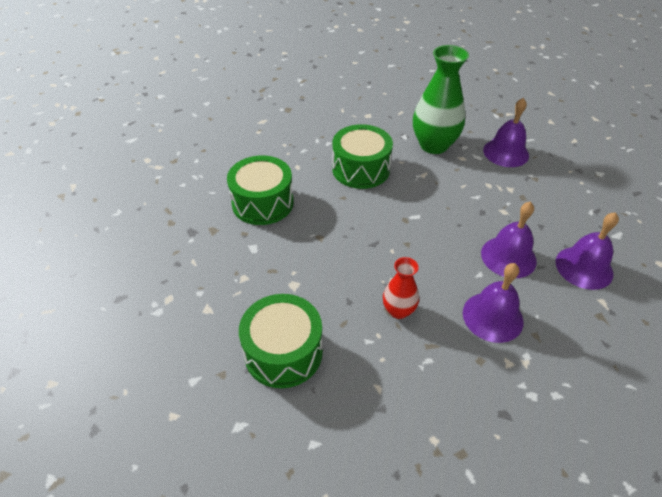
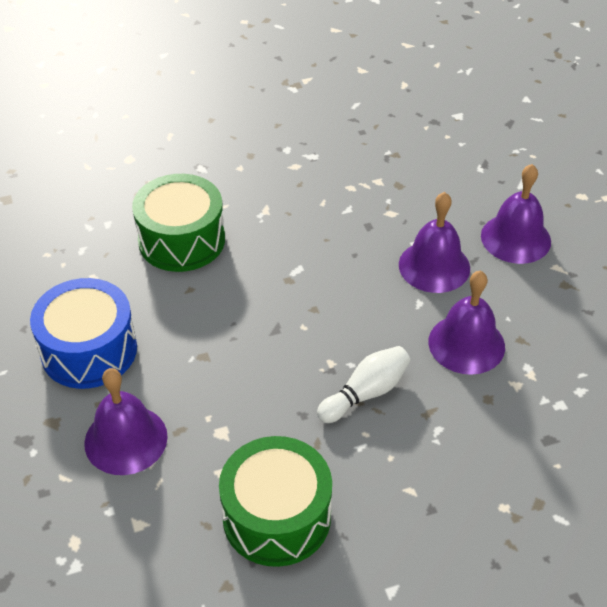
camera: 35 degrees left, 0 degrees up
green drum [227,156,294,225] -> blue drum [30,278,137,389]
red vase [383,257,419,319] -> white bowling pin [317,346,410,423]
green vase [413,45,469,154] -> none
purple bell [483,98,529,167] -> purple bell moved to [84,368,168,475]

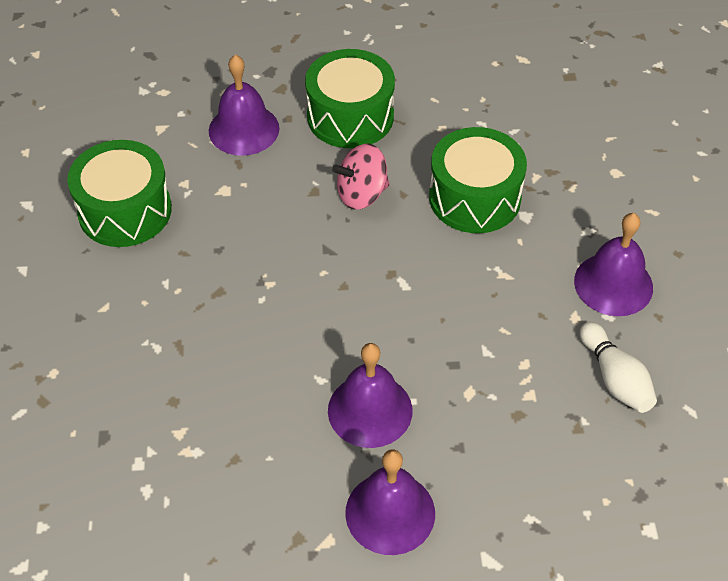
camera: 105 degrees right, 5 degrees up
blue drum [30,278,137,389] -> green drum [305,49,395,148]
white bowling pin [317,346,410,423] -> white bowling pin moved to [580,322,657,413]
purple bell [428,270,505,375] -> purple bell moved to [574,213,653,316]
none -> pink spinning top [332,144,389,210]

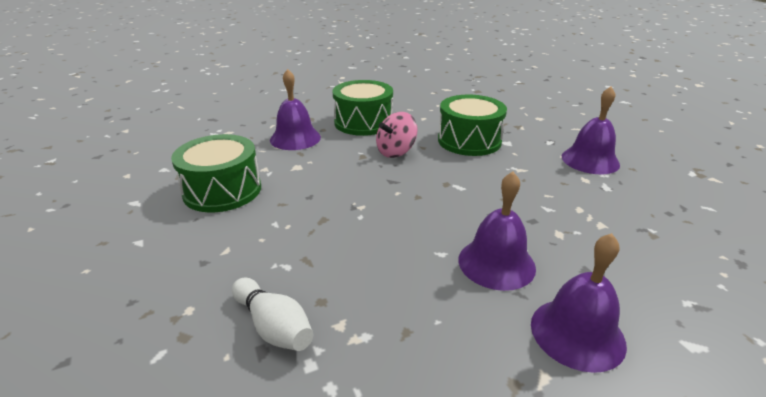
camera: 20 degrees left, 20 degrees down
white bowling pin [580,322,657,413] -> white bowling pin moved to [232,277,313,351]

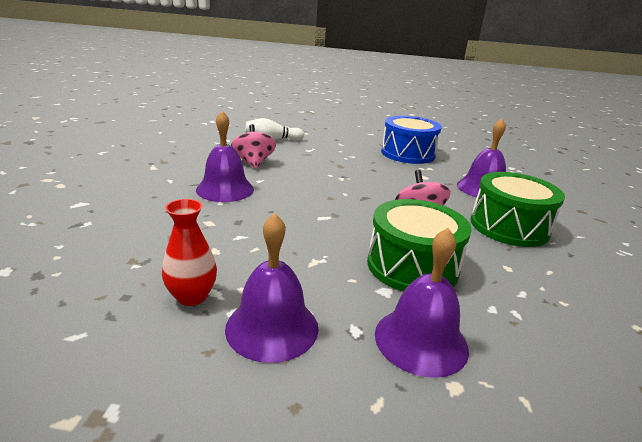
camera: 120 degrees right, 5 degrees down
green drum [171,134,261,213] -> blue drum [381,116,442,164]
purple bell [531,233,627,373] -> purple bell moved to [375,228,469,378]
none -> red vase [162,199,217,306]
none -> pink spinning top [231,124,276,169]

